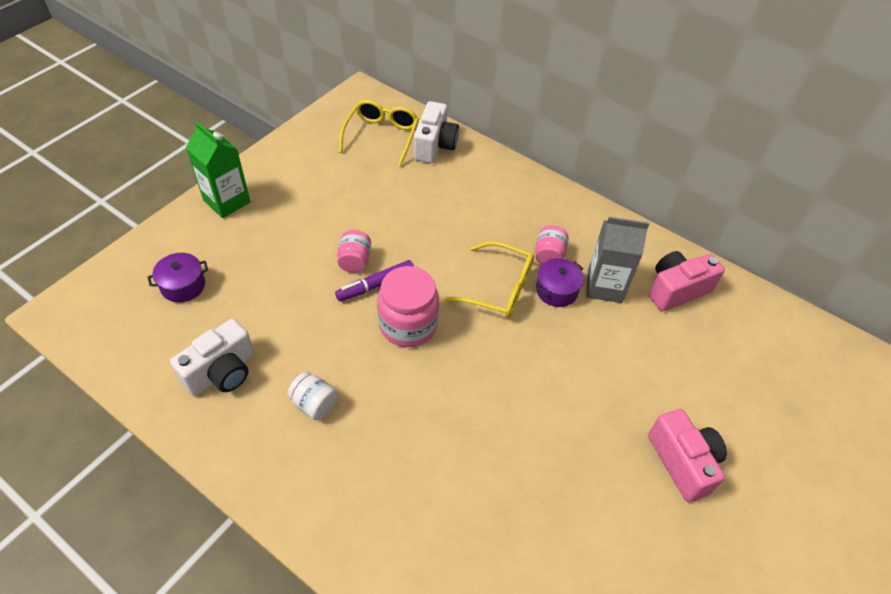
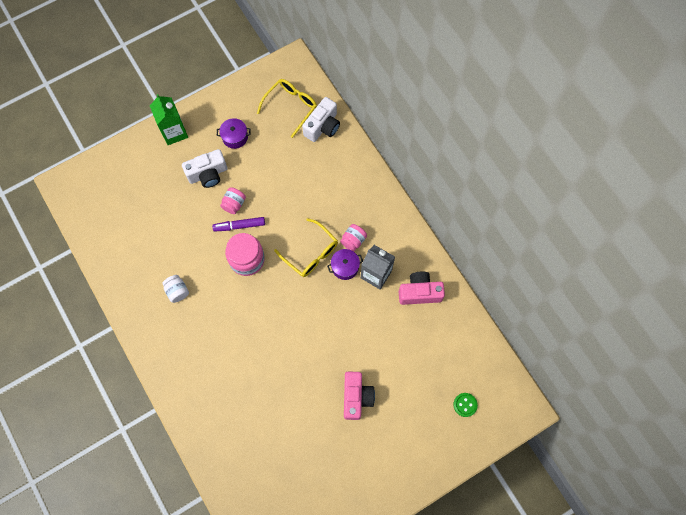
camera: 25 degrees right, 20 degrees up
purple pot [148,253,208,303] -> purple pot moved to [217,118,250,149]
white camera [170,318,255,396] -> white camera moved to [182,149,228,188]
none -> green button [454,393,478,417]

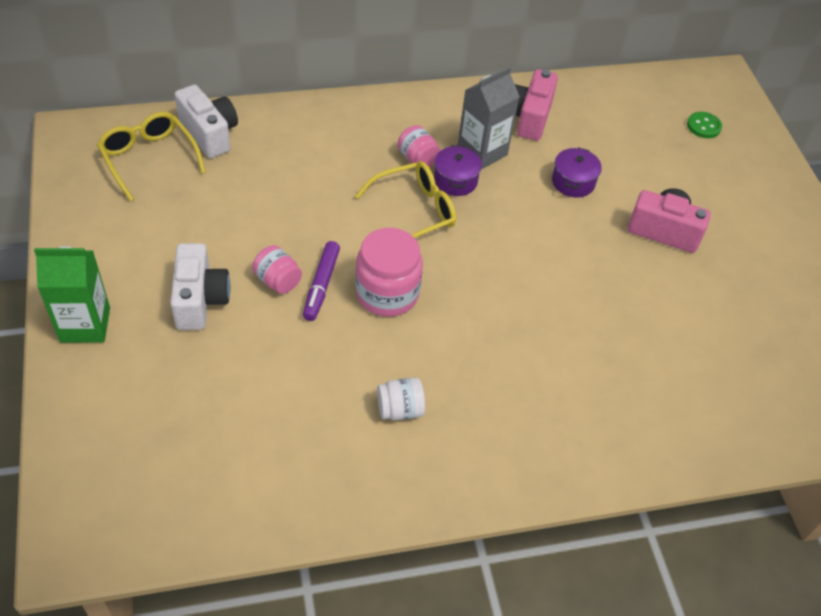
camera: 75 degrees left, 20 degrees down
purple pot [217,118,250,149] -> purple pot moved to [552,147,602,198]

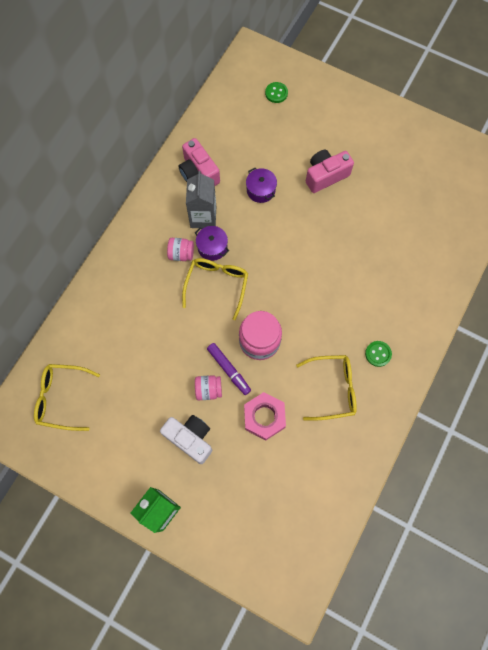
camera: 45 degrees left, 20 degrees up
white camera [175,85,238,158] -> none
white jar [377,377,425,420] -> yellow glasses [296,355,357,420]
none -> pink nut [244,392,286,441]
none -> green button [365,341,392,367]

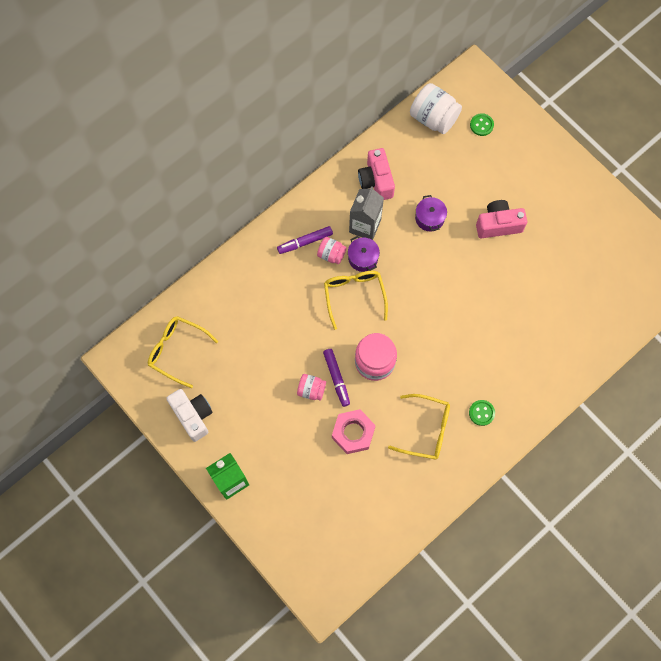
camera: 20 degrees right, 0 degrees up
white camera [160,415,212,464] -> white camera moved to [166,389,213,442]
yellow glasses [182,258,248,320] -> yellow glasses turned 45 degrees counterclockwise [324,271,388,330]
none -> purple marker [277,226,333,254]
none -> white jar [410,83,462,134]

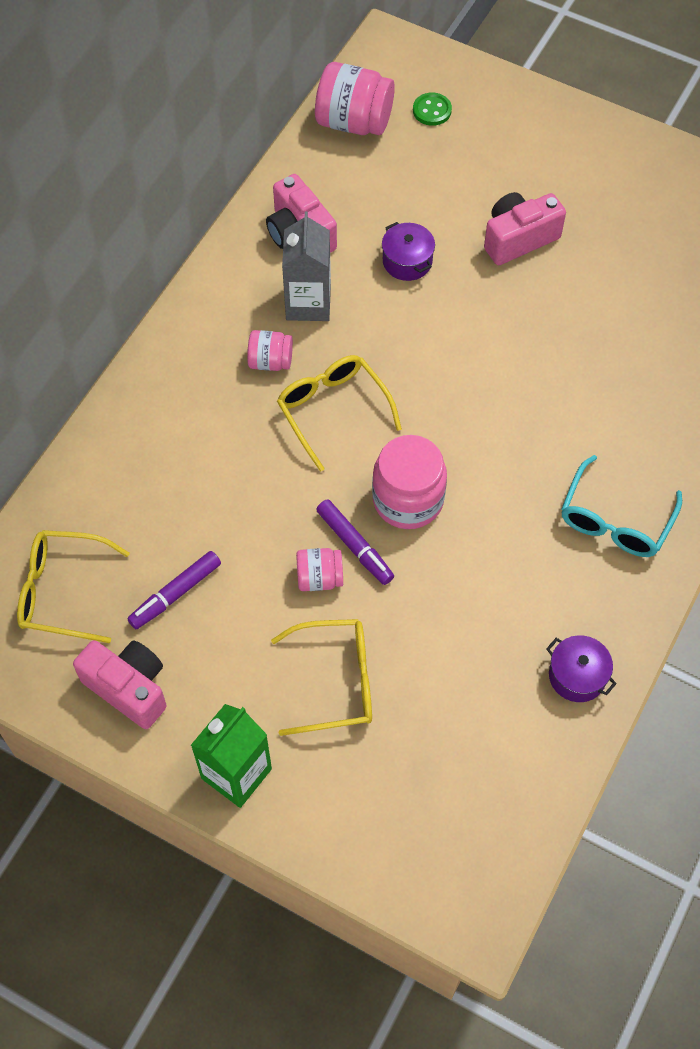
camera: 20 degrees left, 10 degrees down
white camera [166,389,213,442] -> pink camera [73,640,167,729]
purple marker [277,226,333,254] -> purple marker moved to [127,551,221,629]
pink nut [332,409,376,454] -> none
purple pot [348,236,380,272] -> purple pot moved to [546,635,617,702]
yellow glasses [388,394,450,460] -> yellow glasses moved to [271,619,372,736]
white jar [410,83,462,134] -> pink jar [315,62,395,135]
green button [469,400,495,426] -> turquoise glasses [561,455,682,557]

